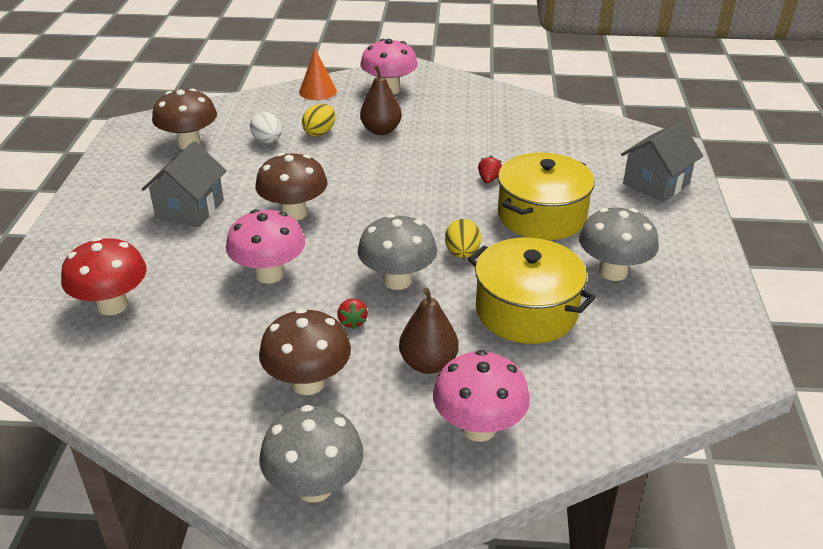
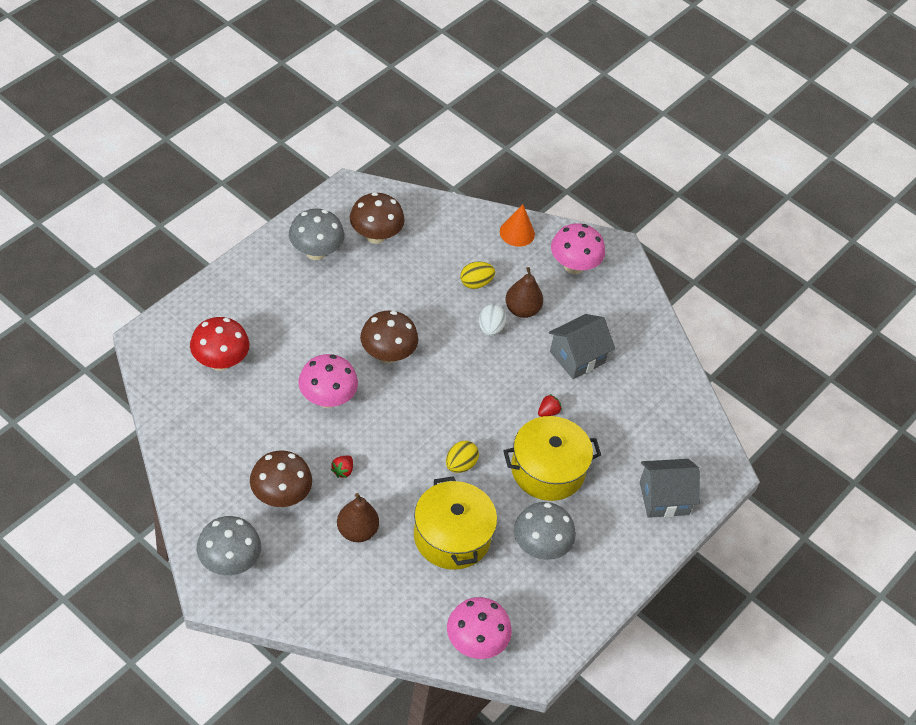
camera: 30 degrees right, 15 degrees up
grey house [142,141,226,227] -> grey house moved to [549,314,615,379]
white egg [250,112,282,143] -> white egg moved to [479,304,506,336]
grey mushroom [358,214,437,290] -> grey mushroom moved to [289,209,344,260]
pink mushroom [433,350,530,442] -> pink mushroom moved to [447,597,512,659]

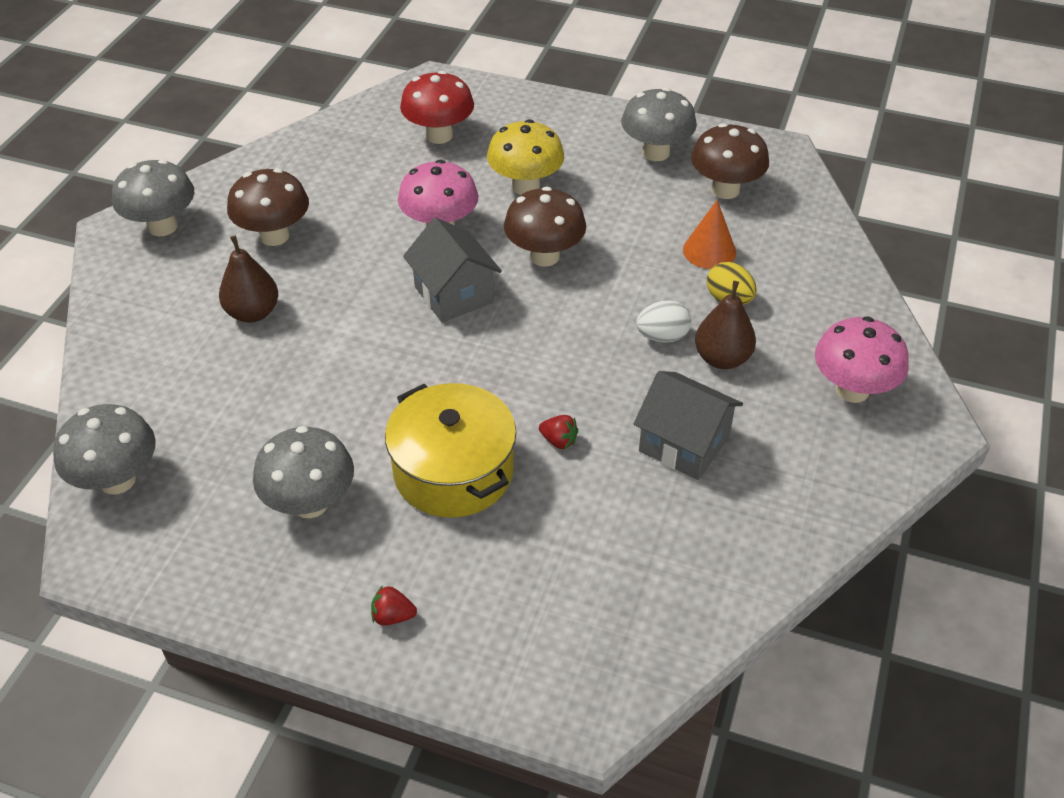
camera: 75 degrees right, 5 degrees down
red strawberry [330,455,353,478] -> red strawberry moved to [371,585,417,626]
yellow pot [414,476,497,570] -> none
yellow egg [446,441,479,473] -> none
pink mushroom [447,597,512,659] -> grey mushroom [53,404,156,494]
orange cone [500,204,535,247] -> orange cone moved to [683,200,736,269]
grey house [640,459,700,518] -> grey house moved to [403,217,502,323]
none -> yellow mushroom [487,119,564,195]

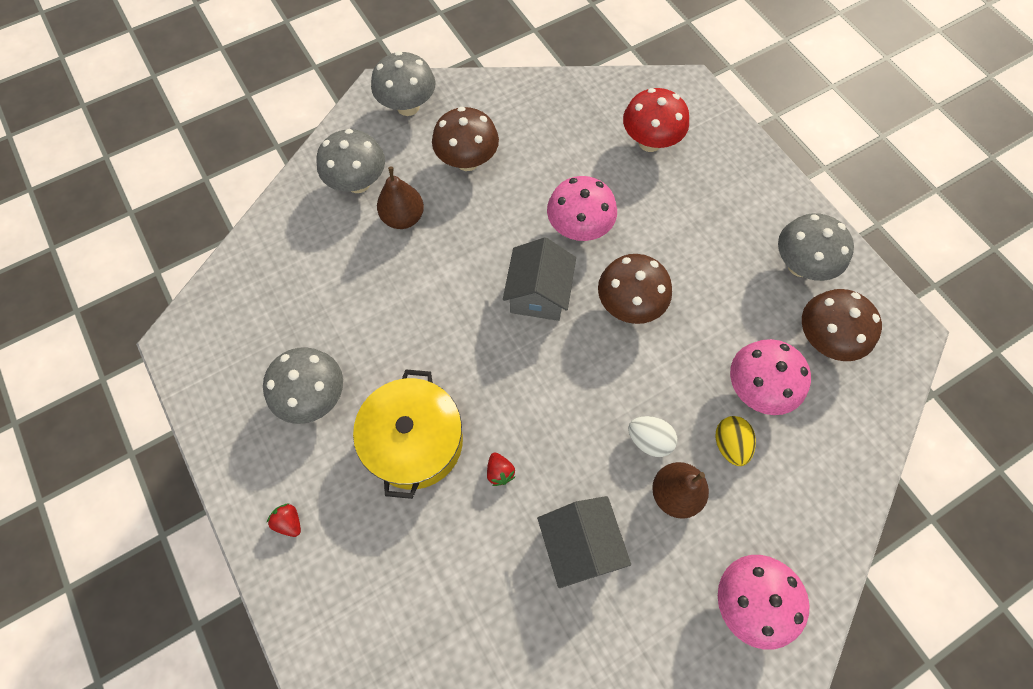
camera: 40 degrees right, 20 degrees up
grey mushroom [53,404,156,494] -> grey mushroom moved to [316,129,385,193]
yellow mushroom [487,119,564,195] -> none
orange cone [683,200,736,269] -> pink mushroom [730,339,811,415]

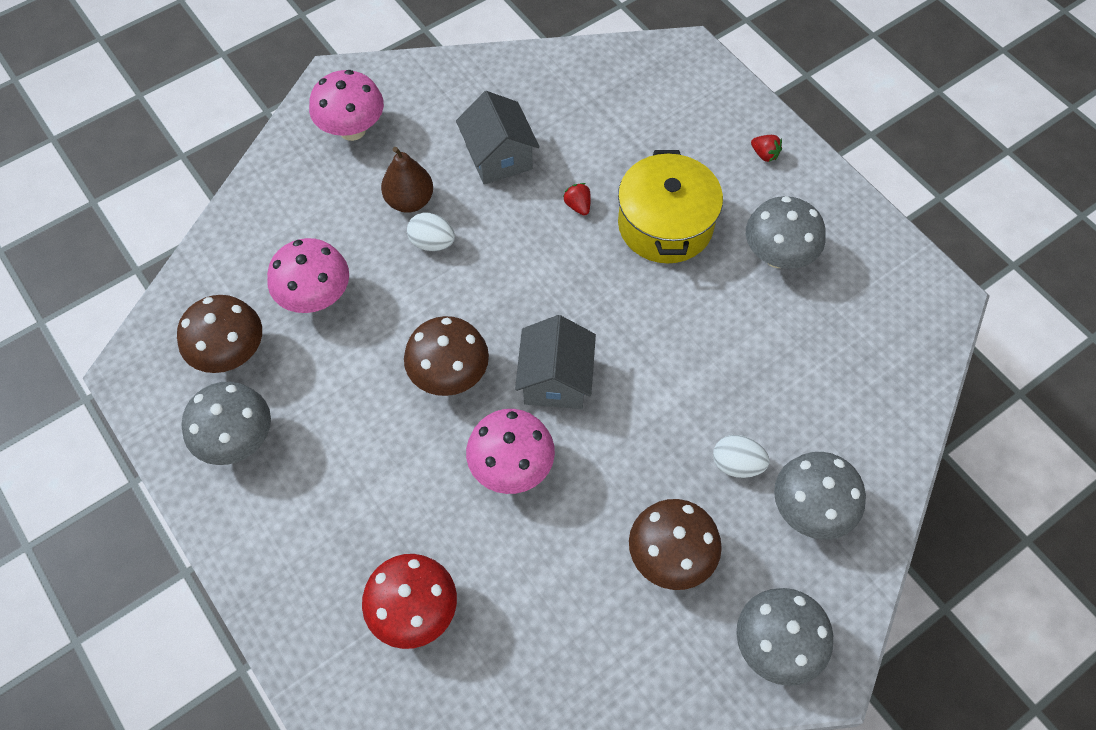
camera: 175 degrees right, 5 degrees down
brown pear [377,166,424,229] -> white egg [713,435,770,478]
yellow egg [716,416,756,466] -> none

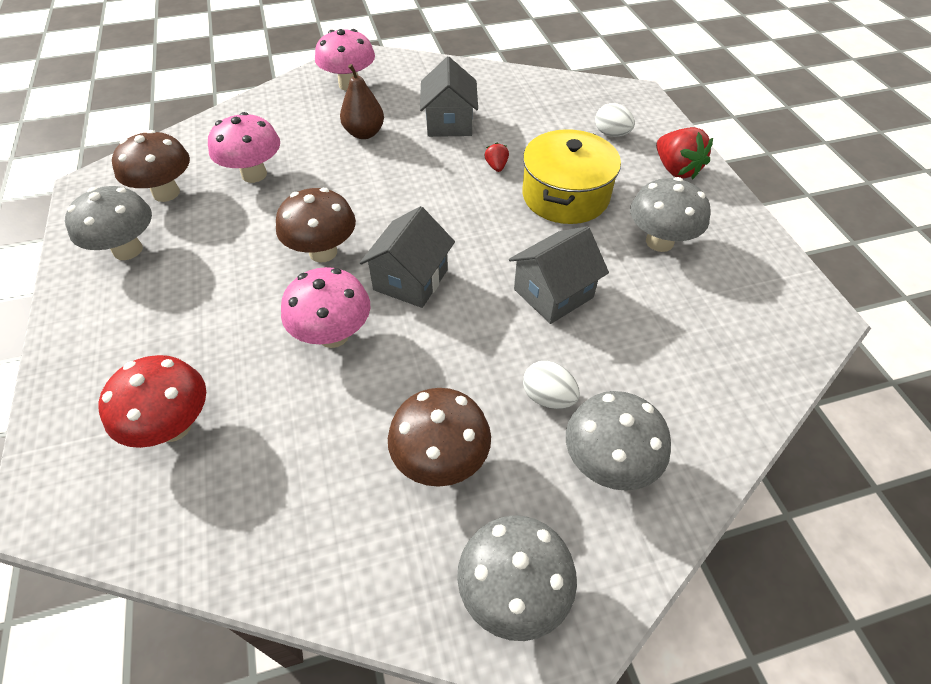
camera: 20 degrees right, 10 degrees down
white egg [407,213,455,251] -> white egg moved to [595,103,635,137]
red strawberry [751,135,782,162] -> red strawberry [656,127,713,180], size x1.97
none -> grey house [509,226,609,324]

